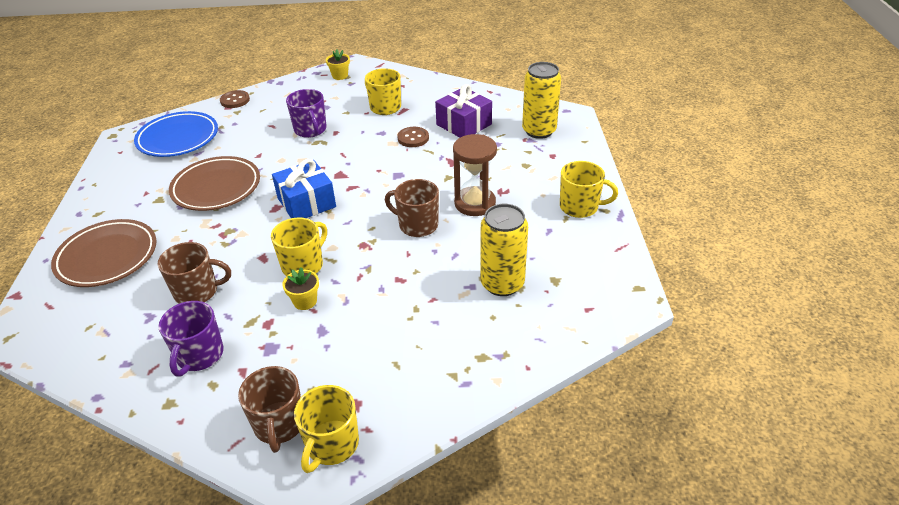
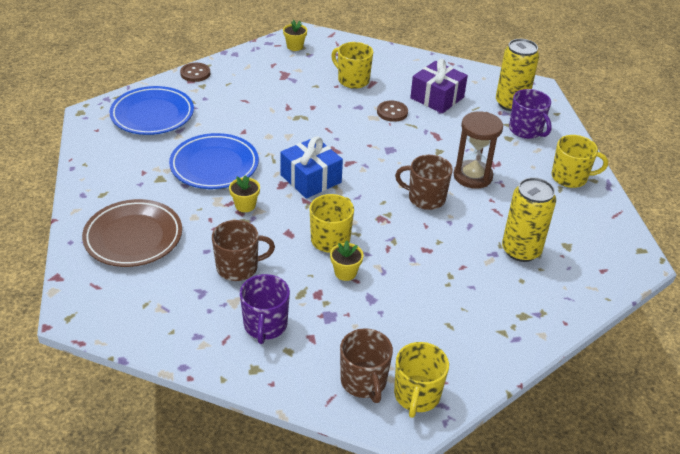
camera: 10 degrees left, 0 degrees up
brown plate [169,156,260,211] -> blue plate [169,133,259,189]
purple mug [286,89,327,138] -> purple mug moved to [509,89,552,139]
none -> yellow flower pot [229,175,260,212]

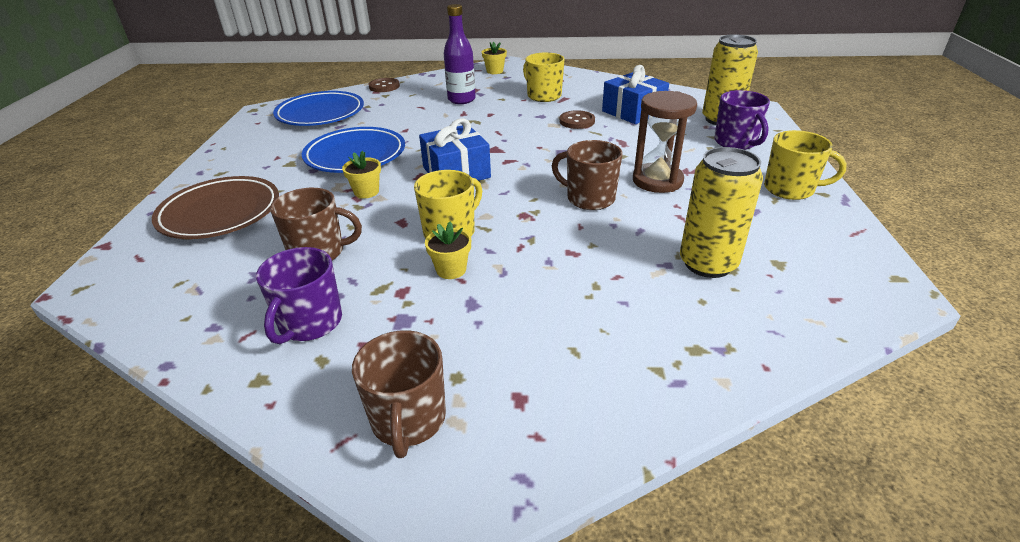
camera: 15 degrees right, 5 degrees down
yellow mug [394,342,449,418] -> none
purple gift [410,59,468,113] -> blue gift [602,65,669,124]
none -> purple bottle [444,4,476,104]

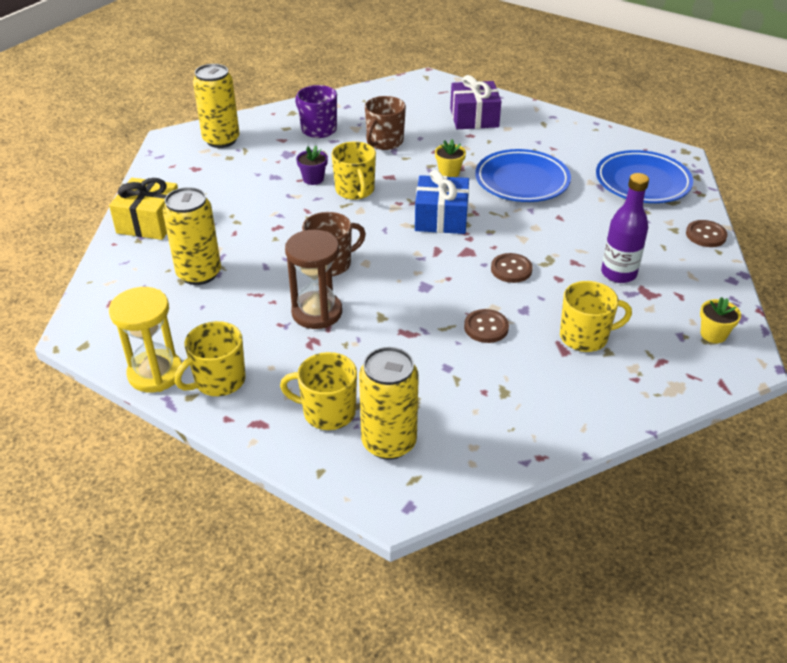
camera: 120 degrees right, 5 degrees up
brown plate [152,176,279,239] -> purple gift [450,75,501,129]
brown mug [352,330,446,458] -> yellow can [193,64,240,148]
yellow flower pot [425,222,471,279] -> purple flower pot [296,146,328,185]
blue gift [602,65,669,124] -> none
purple mug [714,90,770,150] -> yellow mug [280,352,357,430]
none -> yellow gift [109,178,178,240]
none -> yellow hourglass [109,287,182,392]
none -> brown button [491,253,533,283]

